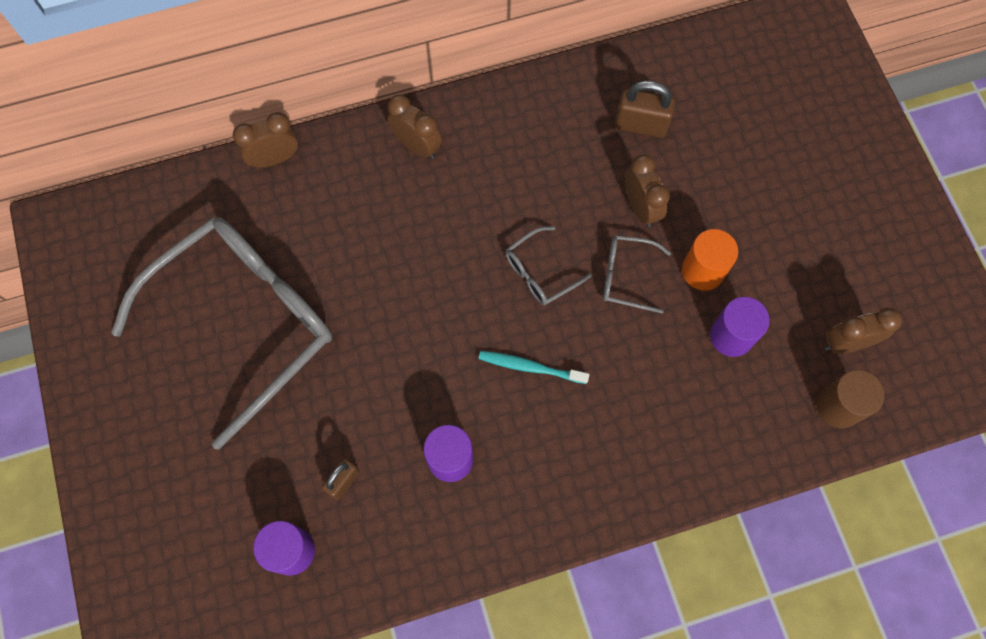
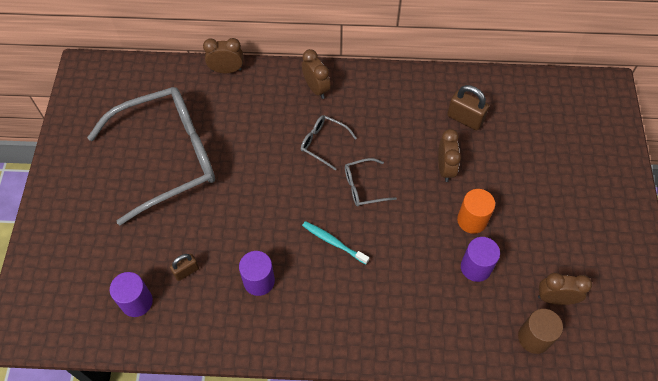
camera: 20 degrees right, 10 degrees down
grey glasses [603,235,671,313] -> grey glasses moved to [301,115,357,170]

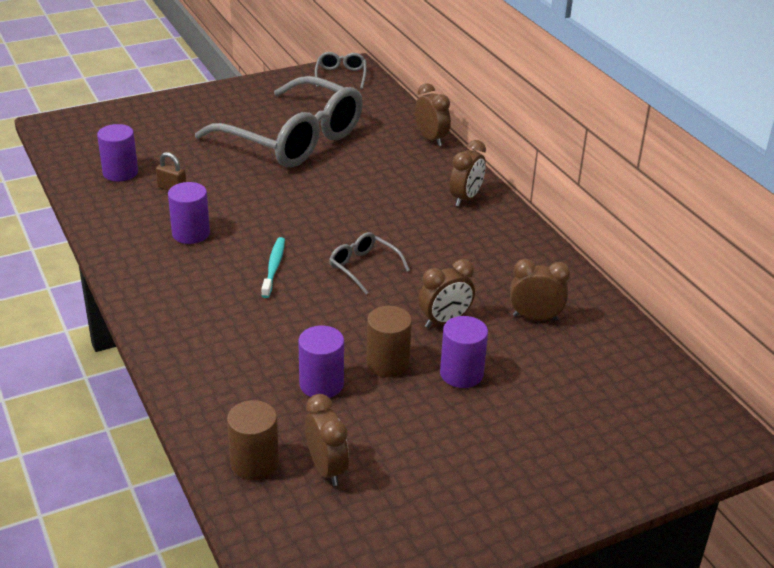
camera: 60 degrees right, 25 degrees down
grey glasses [301,115,357,170] -> grey glasses moved to [315,52,367,89]
brown padlock [447,85,489,130] -> brown clock [510,259,570,321]
orange cylinder [457,189,495,234] -> brown cylinder [366,306,412,377]
none -> purple cylinder [440,316,488,388]

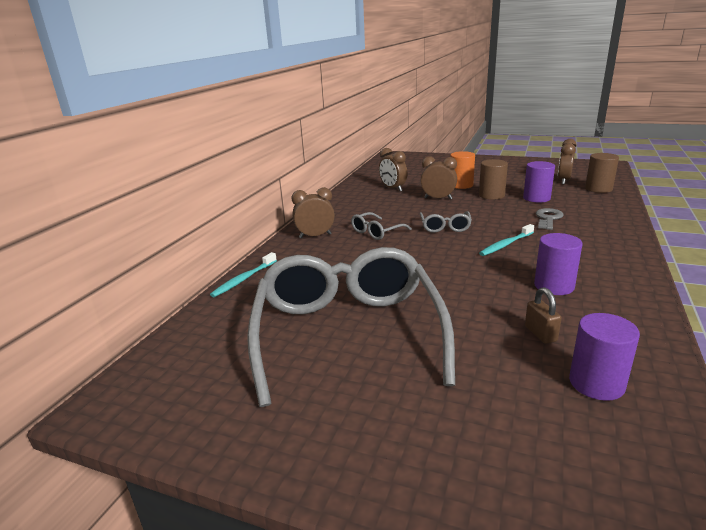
camera: 130 degrees left, 10 degrees down
grey glasses [315,52,367,89] -> grey glasses moved to [351,212,412,240]
brown clock [415,83,451,146] -> turquoise toothbrush [210,252,277,297]
purple cylinder [440,316,488,388] -> orange cylinder [450,151,475,189]
none -> grey key [536,208,564,230]

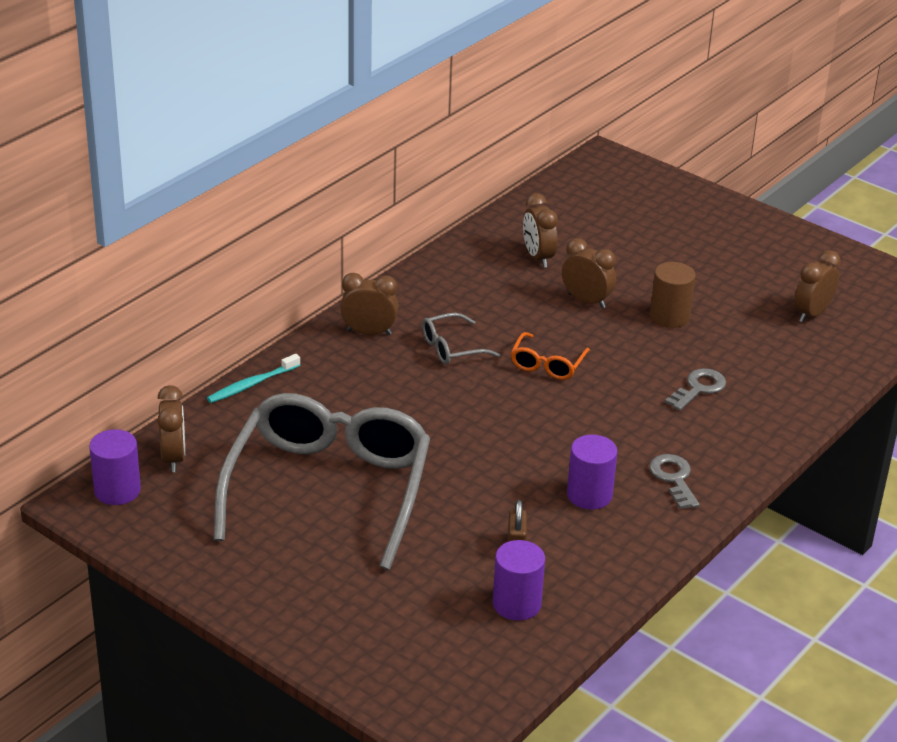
camera: 15 degrees right, 10 degrees up
grey glasses [420,211,472,233] -> orange glasses [511,332,590,380]
orange cylinder [450,151,475,189] -> none
turquoise toothbrush [479,224,534,256] -> none
purple cylinder [523,161,555,203] -> purple cylinder moved to [89,429,141,505]
brown cylinder [585,153,619,193] -> none
none -> brown clock [157,385,185,472]
none -> grey key [649,454,700,509]

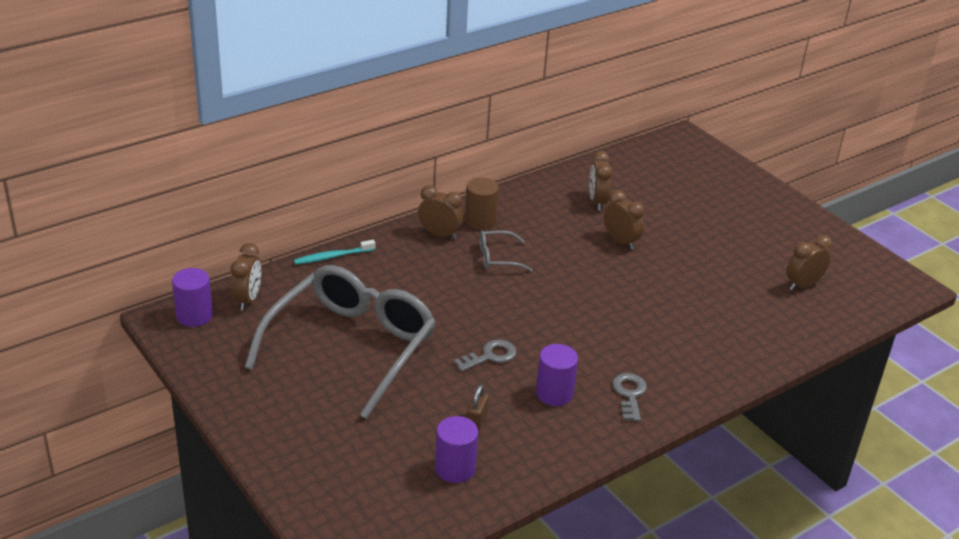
camera: 15 degrees right, 0 degrees up
orange glasses [511,332,590,380] -> none
brown cylinder [650,262,696,328] -> brown cylinder moved to [465,178,499,230]
grey key [665,368,726,411] -> grey key moved to [454,340,516,372]

